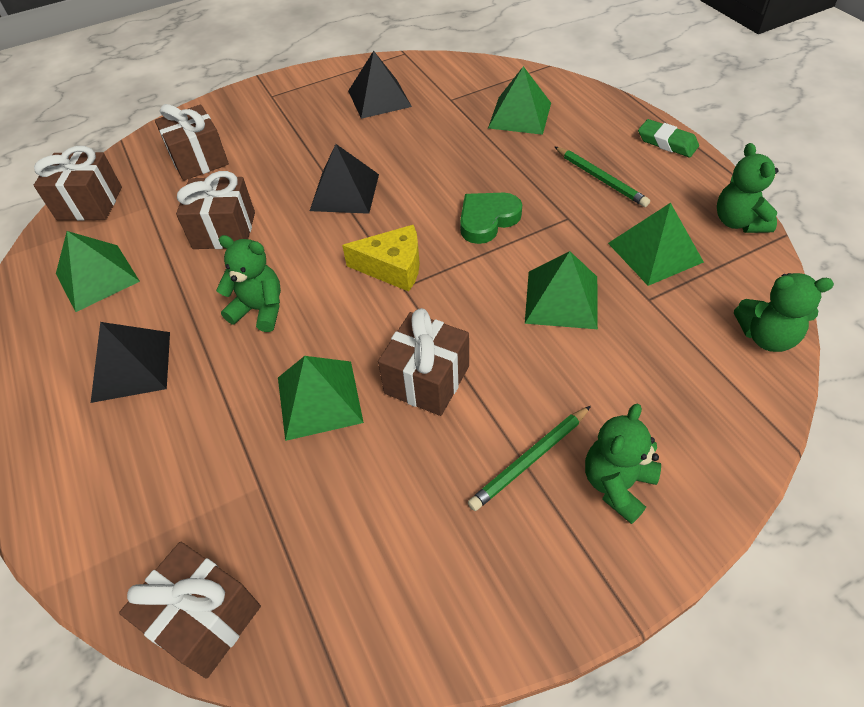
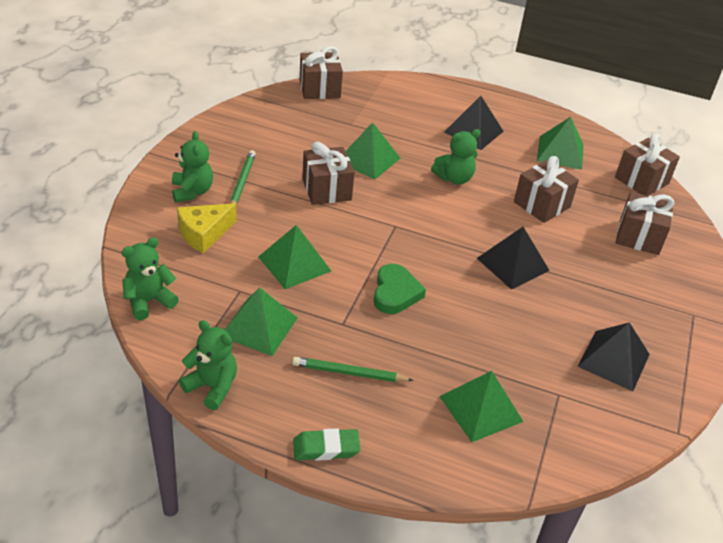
camera: 130 degrees right, 10 degrees down
yellow cheese [342,225,420,292] -> yellow cheese moved to [177,203,236,254]

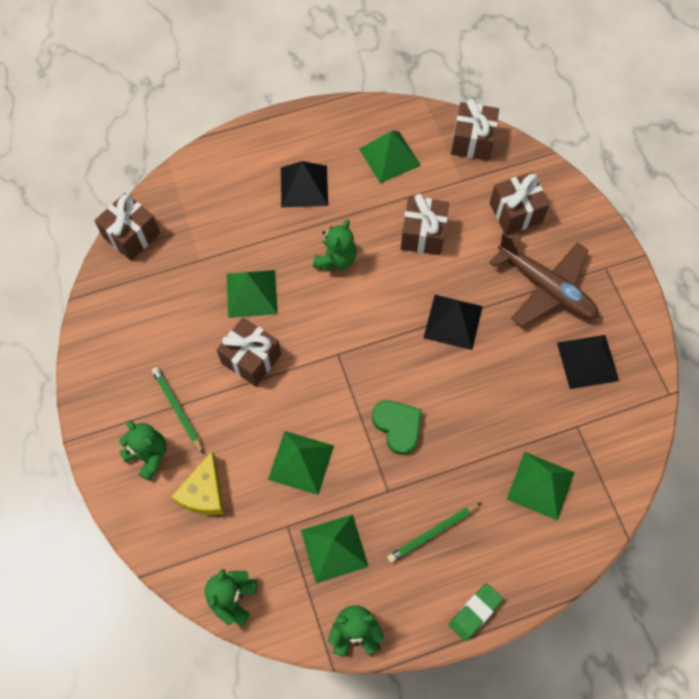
camera: 35 degrees left, 25 degrees up
none -> brown plane [489,233,599,327]

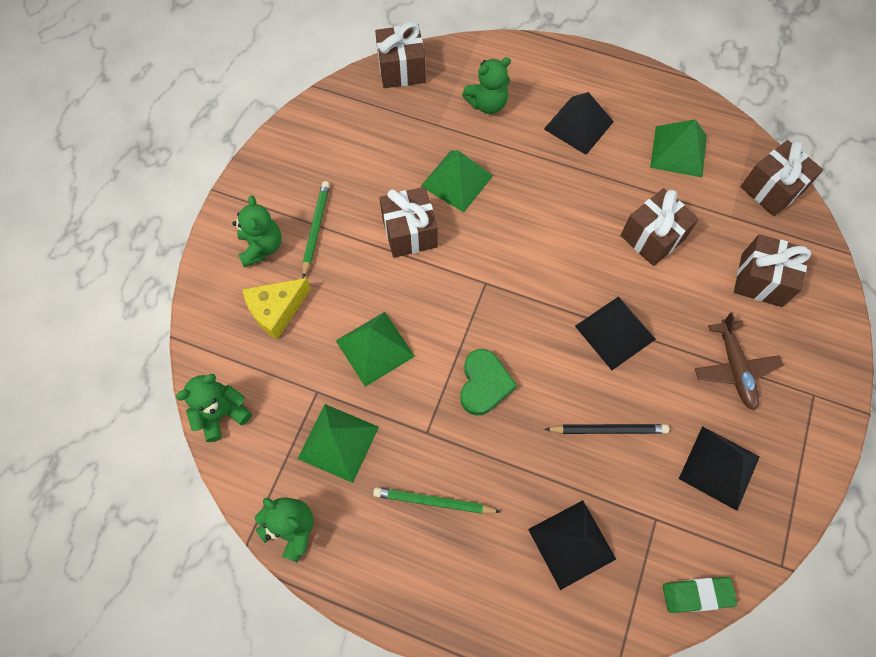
camera: 40 degrees right, 0 degrees up
green teddy bear [313,220,356,271] -> green teddy bear moved to [462,57,511,114]
green eraser [449,583,503,641] -> green eraser moved to [663,577,737,613]
brown plane [489,233,599,327] -> brown plane [695,312,784,411], size x0.66
green pyramid [507,452,574,521] -> black pyramid [528,500,616,590]
none -> black pencil [544,424,669,434]

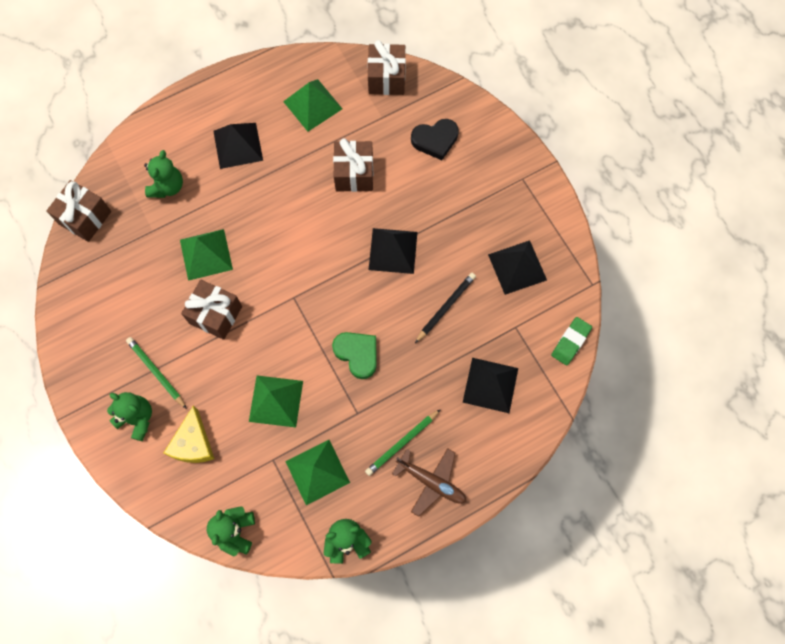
camera: 50 degrees left, 5 degrees up
brown plane [695,312,784,411] -> brown plane moved to [392,448,466,517]
brown gift [734,234,811,307] -> black heart [411,119,459,160]

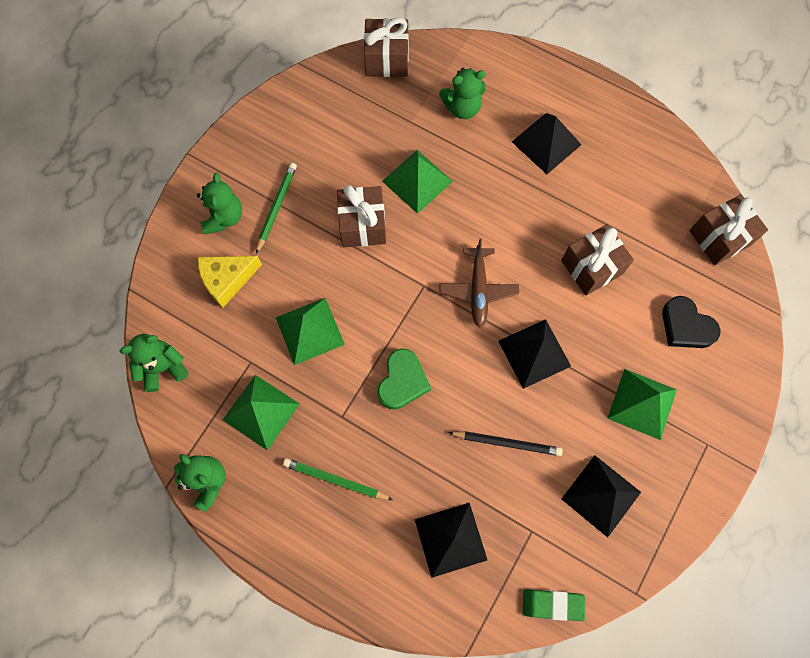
camera: 60 degrees right, 0 degrees up
green pyramid [283,79,342,132] -> green pyramid moved to [607,369,677,440]
brown plane [392,448,466,517] -> brown plane moved to [440,238,519,327]

